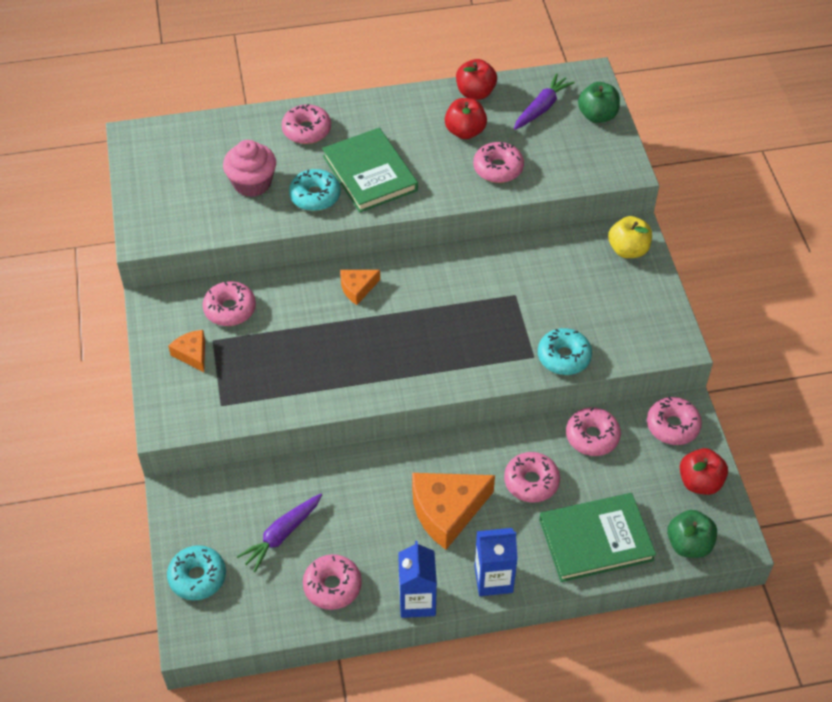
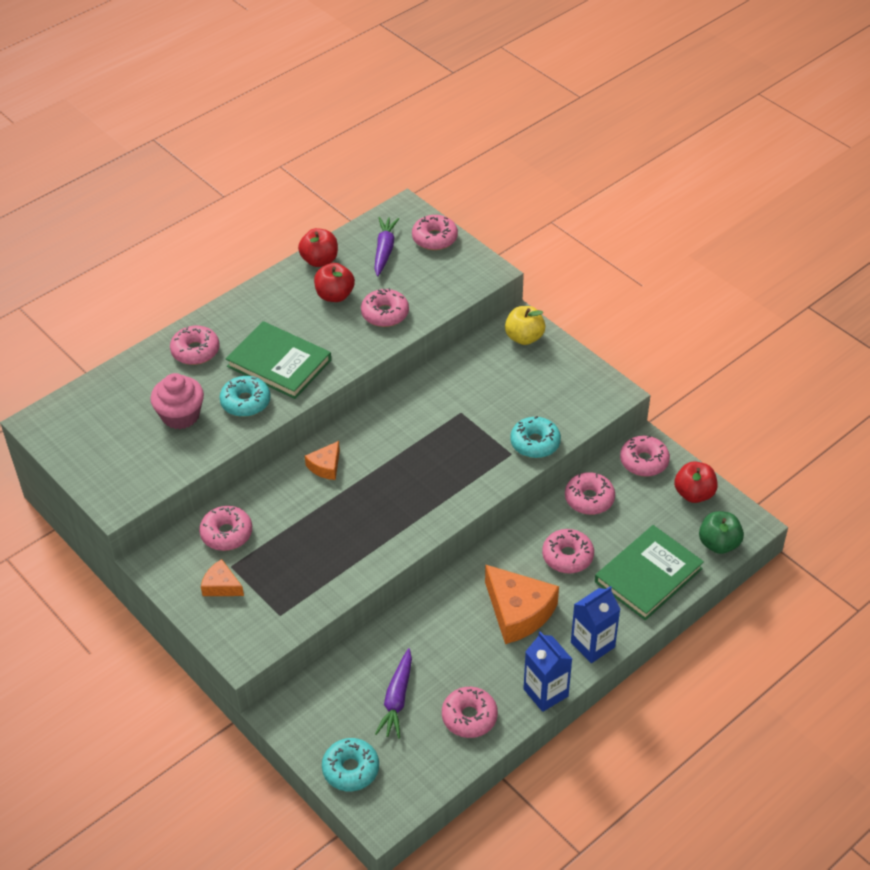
camera: 30 degrees left, 5 degrees down
orange cheese [412,473,495,550] -> orange cheese turned 75 degrees counterclockwise [485,564,559,644]
green apple [578,82,620,123] -> pink donut [412,215,458,250]

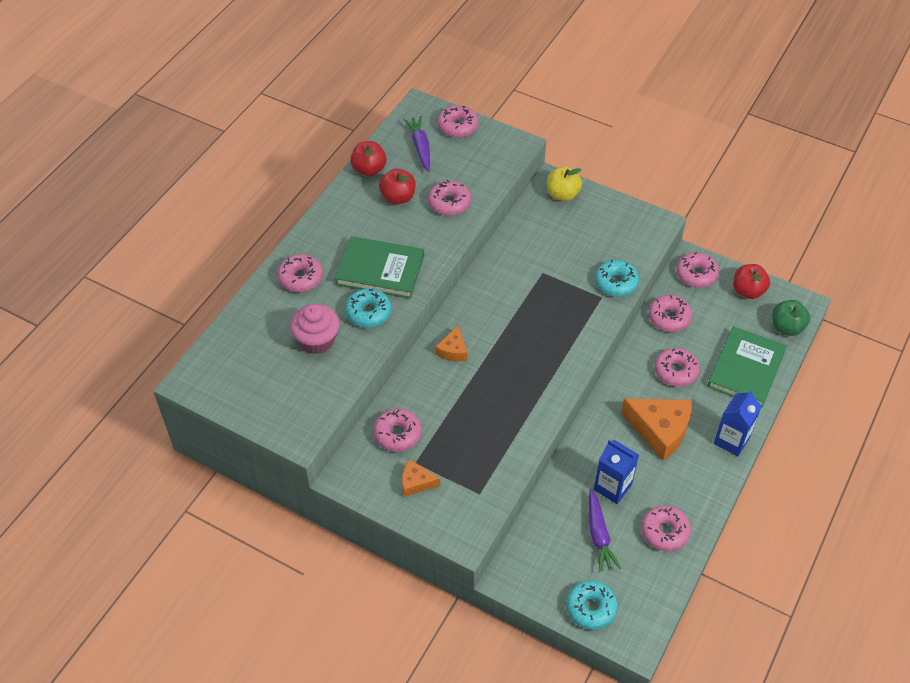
camera: 20 degrees left, 5 degrees up
blue carton [523,631,572,712] -> blue carton moved to [594,440,639,504]

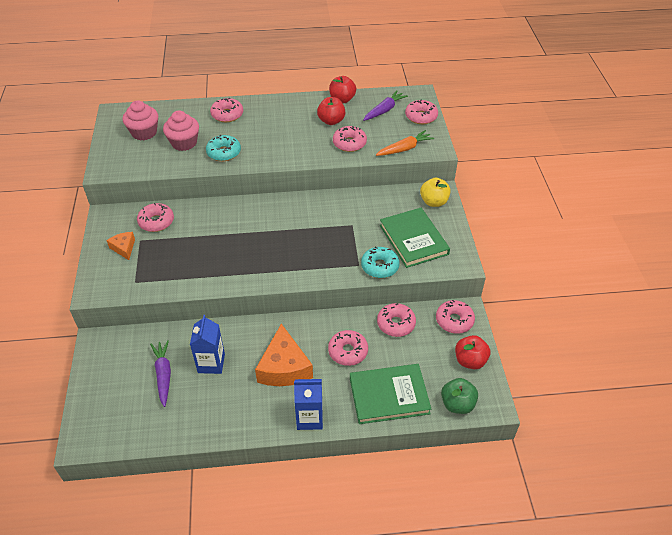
camera: 55 degrees right, 5 degrees down
green book [335,236,424,299] -> green book moved to [380,208,450,268]
orange cheese [435,326,467,361] -> none
turquoise donut [566,580,618,630] -> none
purple carrot [589,489,621,572] -> purple carrot turned 120 degrees clockwise [150,340,171,407]
pink donut [641,505,691,551] -> none
none -> pink cupcake [123,100,158,141]
none -> orange carrot [376,130,434,156]

